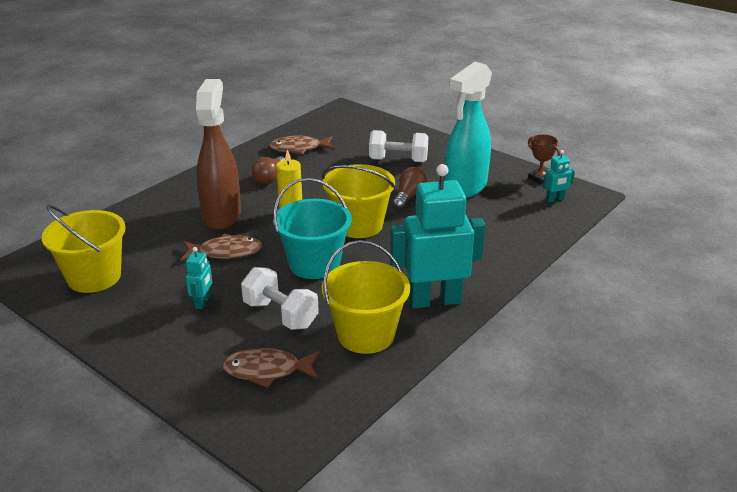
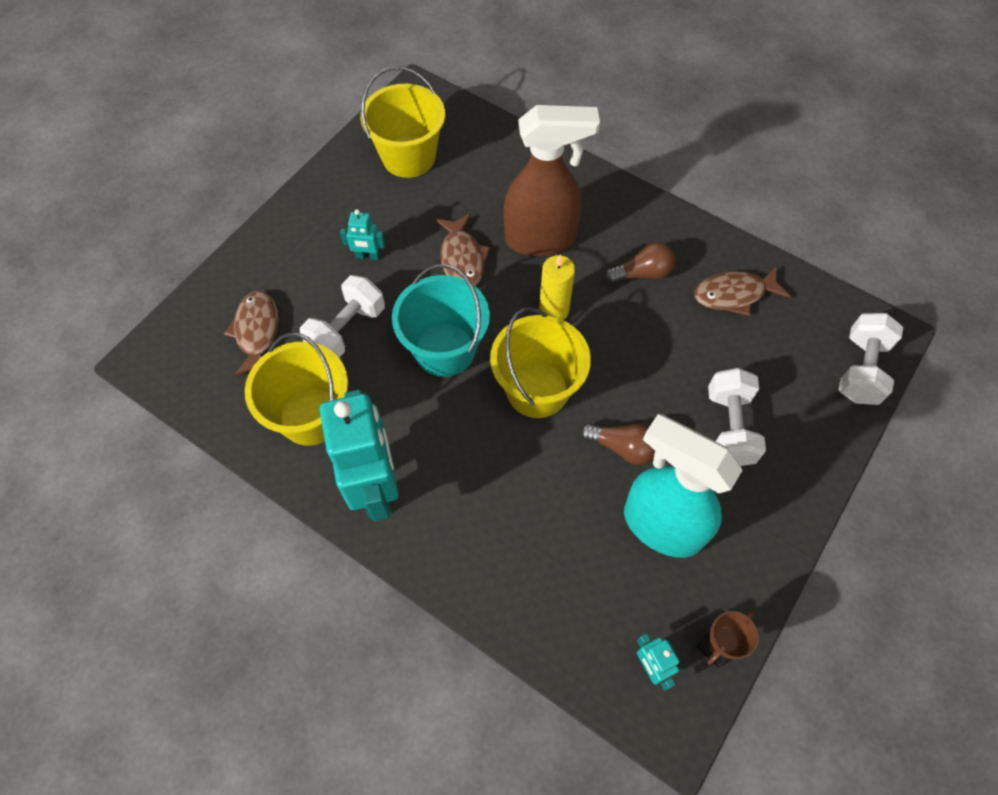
camera: 85 degrees right, 30 degrees up
brown light bulb [252,156,286,184] -> brown light bulb turned 150 degrees clockwise [604,242,675,284]
brown fish [269,136,335,155] -> brown fish turned 90 degrees counterclockwise [694,266,791,316]
none -> white dumbbell [838,313,903,405]

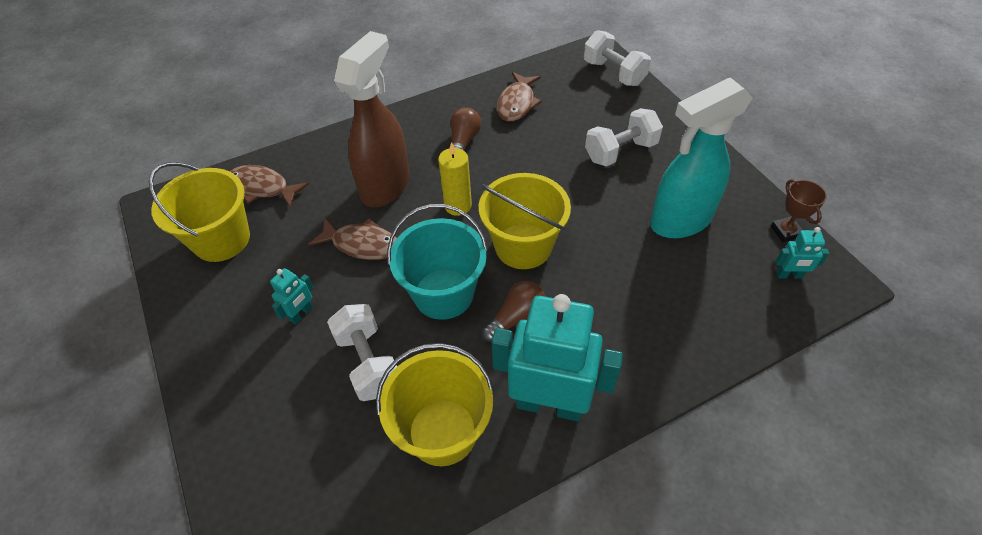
camera: 60 degrees left, 10 degrees down
brown fish [224,291,279,376] -> brown fish moved to [230,165,309,208]
brown light bulb [580,423,655,465] -> brown light bulb moved to [481,281,545,342]
white dumbbell [708,368,766,466] -> white dumbbell turned 60 degrees counterclockwise [585,108,663,166]

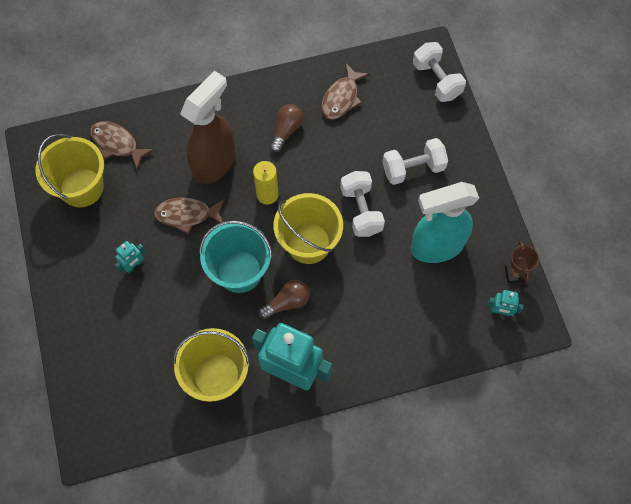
camera: 10 degrees right, 15 degrees up
brown fish [308,218,397,260] -> brown fish turned 150 degrees clockwise [154,197,225,234]
white dumbbell [327,304,397,401] -> white dumbbell moved to [340,171,385,237]

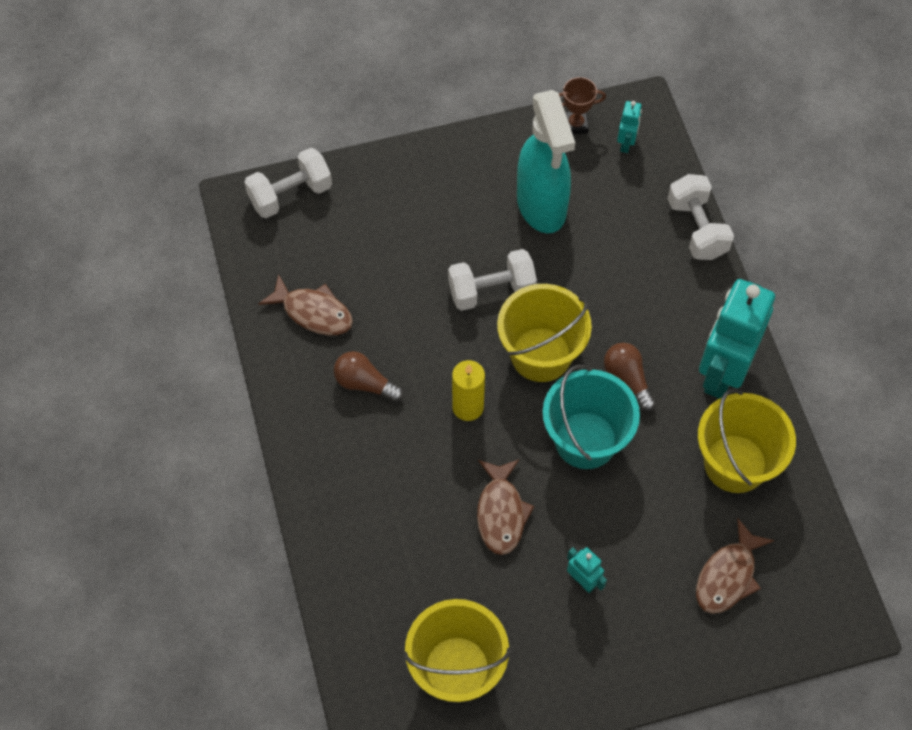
camera: 90 degrees left, 5 degrees down
brown fish [90,121,154,169] -> brown fish moved to [696,519,775,614]
brown spray bottle [180,71,236,184] -> none
white dumbbell [382,138,448,185] -> white dumbbell moved to [667,174,734,260]

